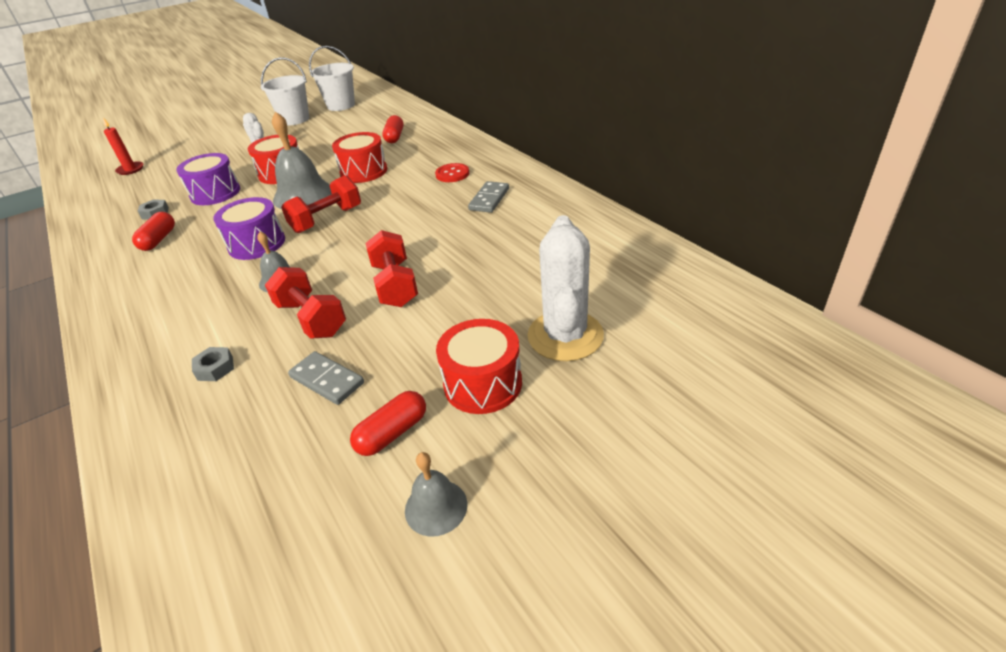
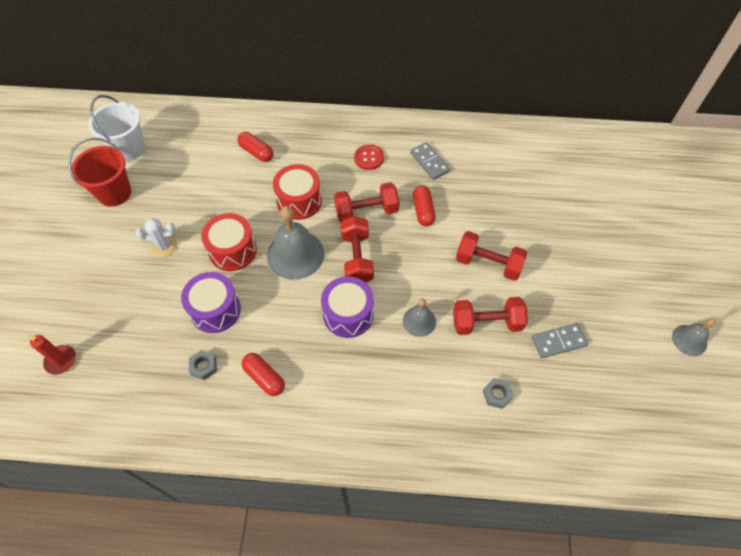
camera: 55 degrees left, 20 degrees up
white bucket [261,57,309,125] -> red bucket [68,137,131,207]
red capsule [350,391,426,456] -> red capsule moved to [413,186,436,226]
red drum [436,319,522,414] -> none
white cactus [527,215,604,361] -> none
none -> red dumbbell [334,182,399,222]

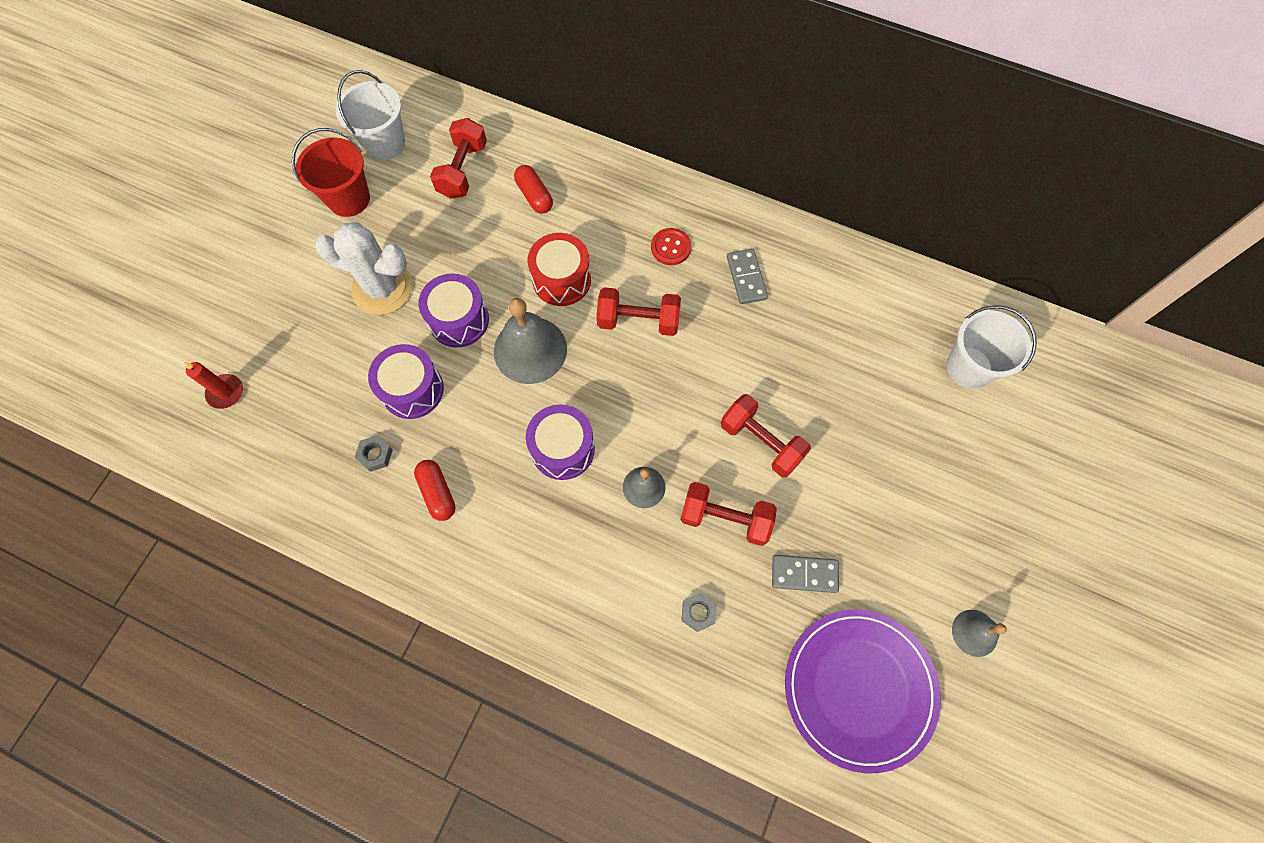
camera: 20 degrees right, 10 degrees up
white cactus [135,218,178,257] -> white cactus [315,222,413,315], size x1.85
red drum [201,213,257,271] -> purple drum [419,273,489,348]
red dumbbell [340,216,374,283] -> red dumbbell moved to [430,118,487,199]
red capsule [413,186,436,226] -> none
none -> purple plate [785,609,941,774]
none -> white bucket [946,305,1037,388]

